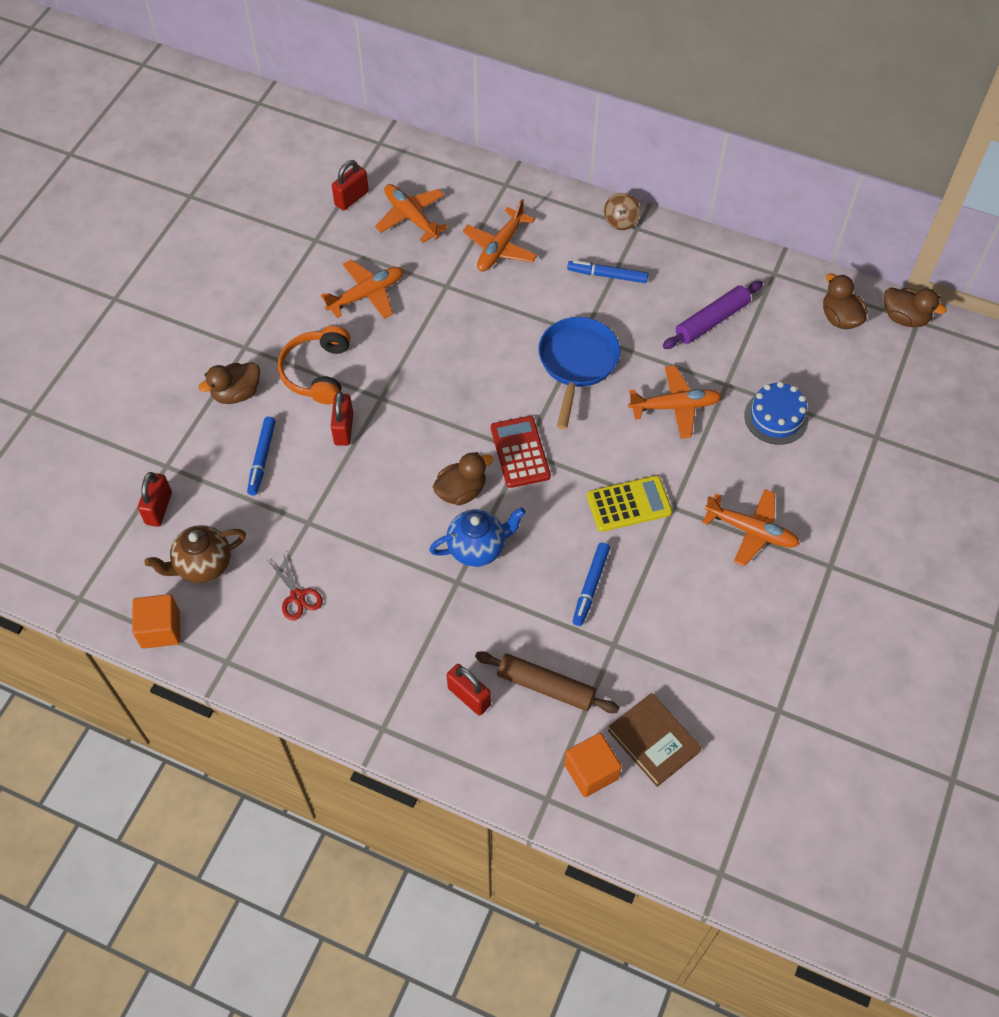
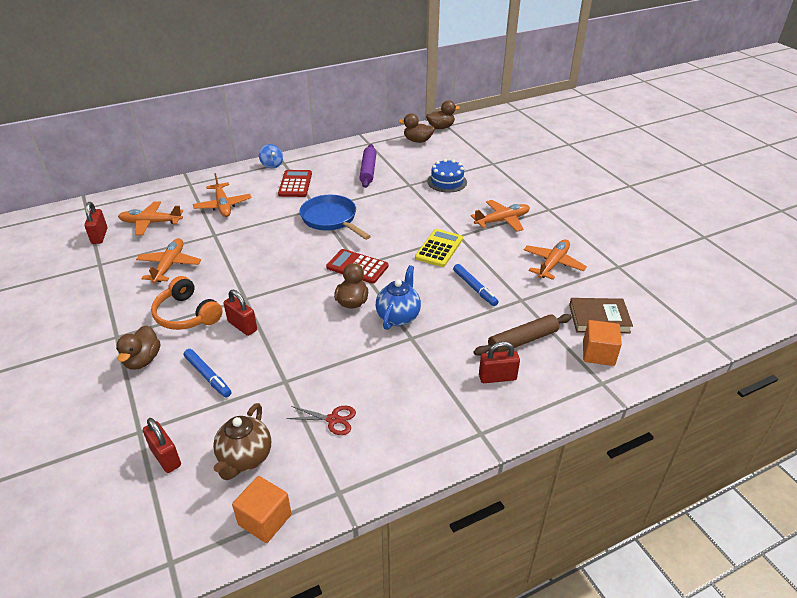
camera: 50 degrees left, 20 degrees down
blue marker [567,260,648,283] -> red calculator [278,170,312,197]
brown spinning top [604,193,640,230] -> blue spinning top [259,144,283,168]
orange plane [628,365,722,439] -> orange plane moved to [524,239,587,280]

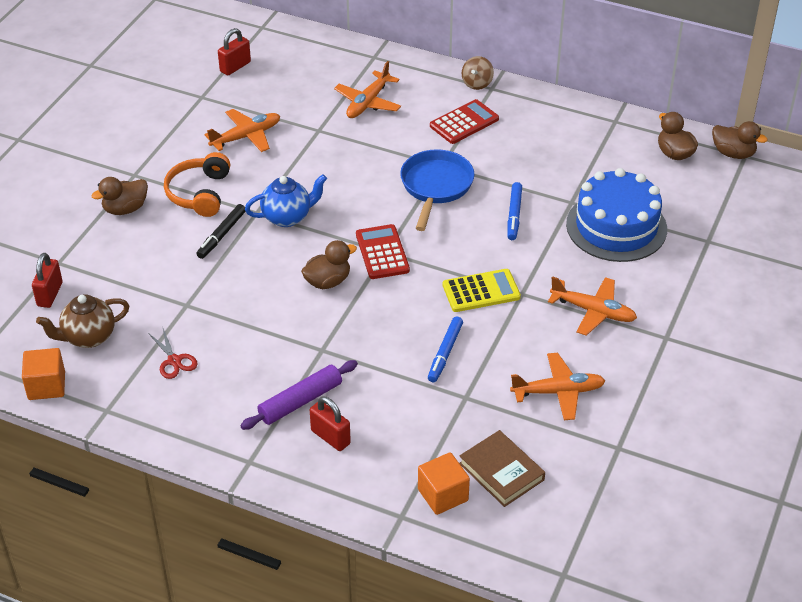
camera: 50 degrees right, 5 degrees up
orange plane [118,201,183,235] -> none
blue marker [183,349,231,397] -> blue marker moved to [507,182,522,240]
red padlock [223,290,257,336] -> black marker [196,204,246,259]
blue spinning top [259,144,283,168] -> brown spinning top [462,56,494,90]
purple rolling pin [359,144,377,188] -> purple rolling pin moved to [240,360,358,430]
blue teapot [376,265,421,330] -> blue teapot moved to [245,174,327,227]
blue cake [427,159,467,193] -> blue cake [566,168,667,262], size x1.73
brown rolling pin [473,314,572,356] -> none

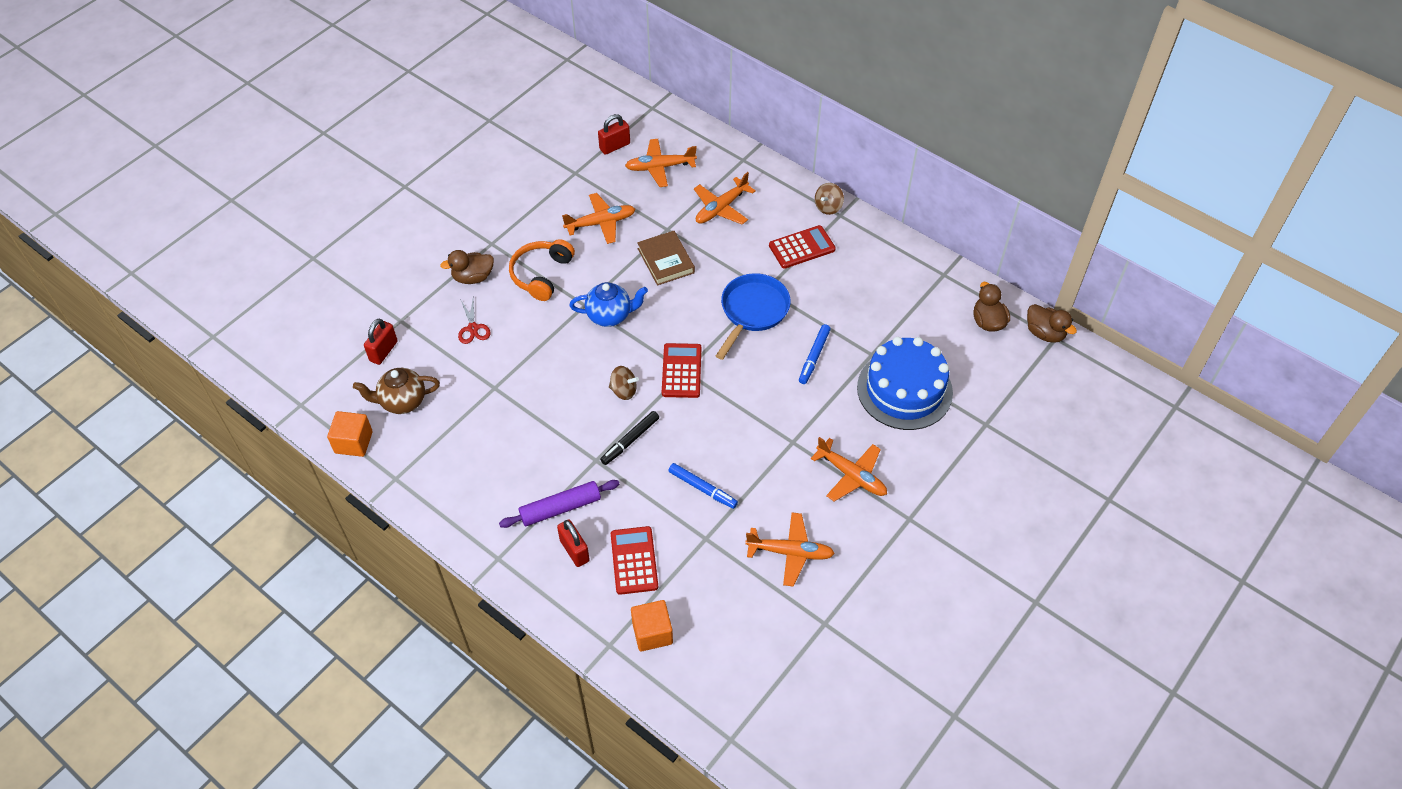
camera: 15 degrees right, 10 degrees up
red scissors [148,329,197,379] -> red scissors moved to [458,298,491,344]
black marker [196,204,246,259] -> black marker moved to [600,411,659,465]
brown duck [301,240,357,289] -> brown spinning top [609,366,639,400]
blue marker [428,317,463,383] -> blue marker turned 90 degrees counterclockwise [668,463,738,509]
yellow calculator [443,269,521,312] -> none
brown book [459,430,545,507] -> brown book moved to [637,231,695,286]
none -> red calculator [611,526,658,595]
none -> orange plane [625,139,697,187]

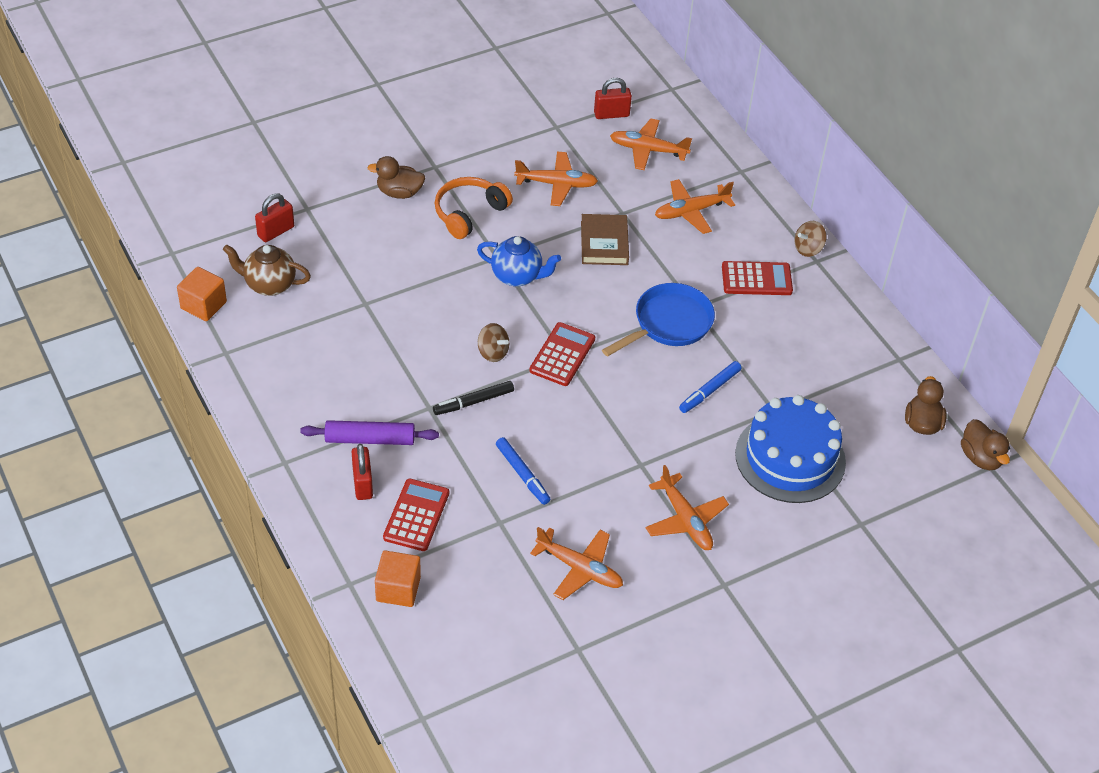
camera: 20 degrees right, 5 degrees down
red scissors [458,298,491,344] -> none

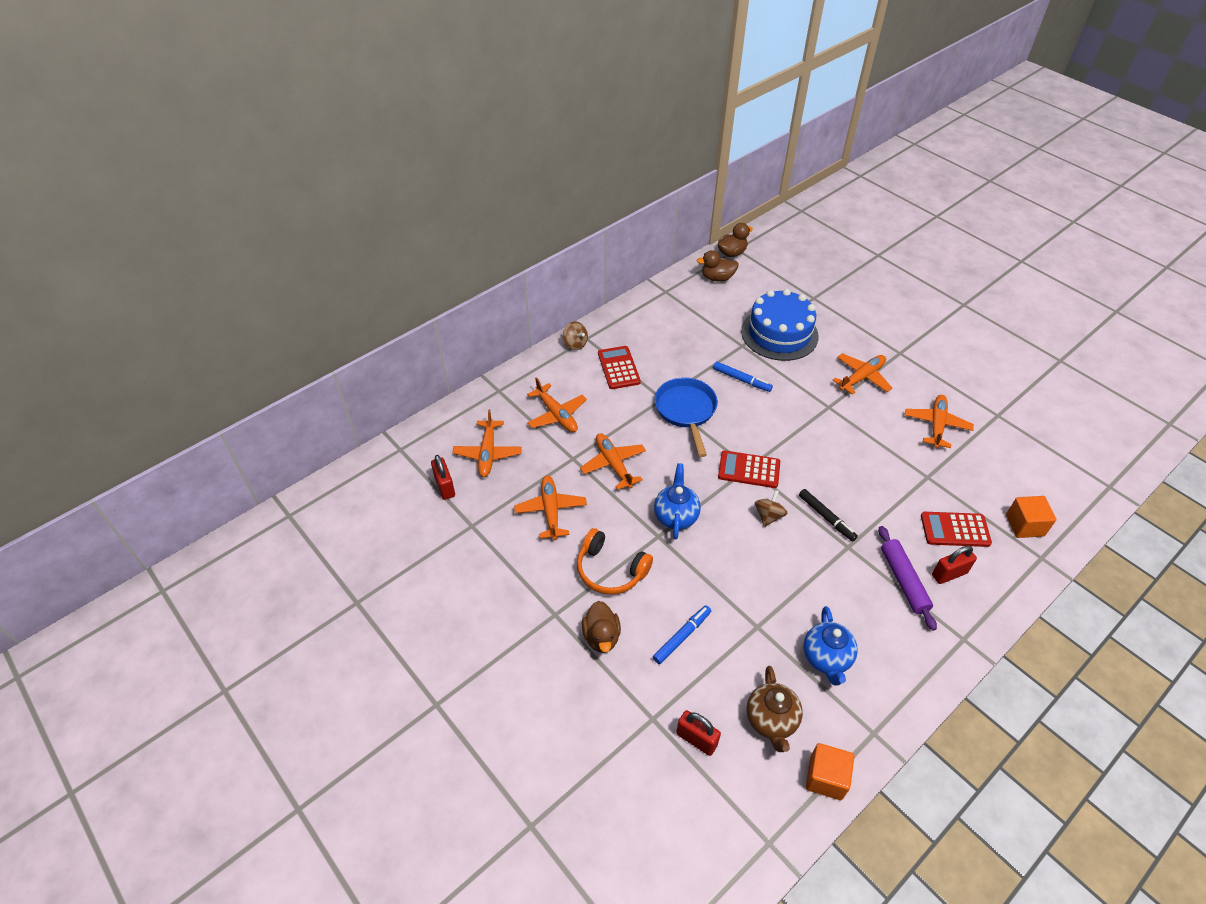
camera: 100 degrees left, 0 degrees up
blue marker [496,437,550,505] -> blue marker moved to [653,605,711,664]
brown book [581,214,629,265] -> orange plane [580,433,646,490]
blue pan [602,283,715,357] -> blue pan turned 45 degrees clockwise [654,377,718,457]
none -> blue teapot [803,606,858,686]

